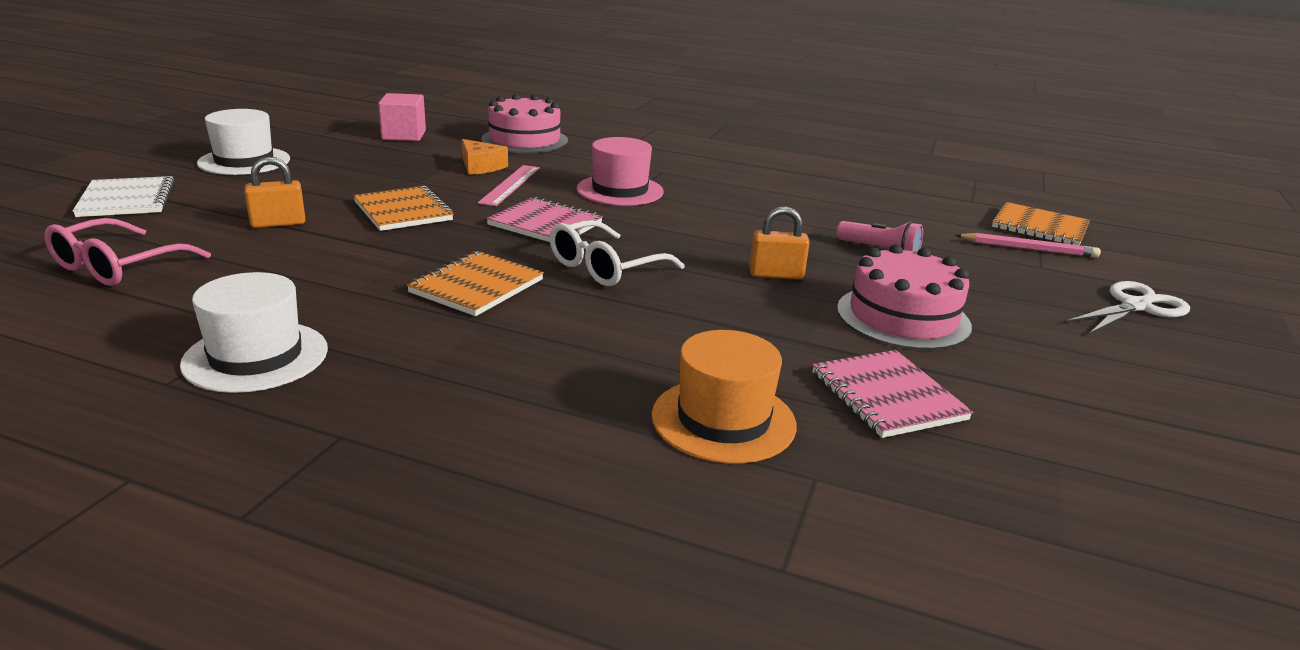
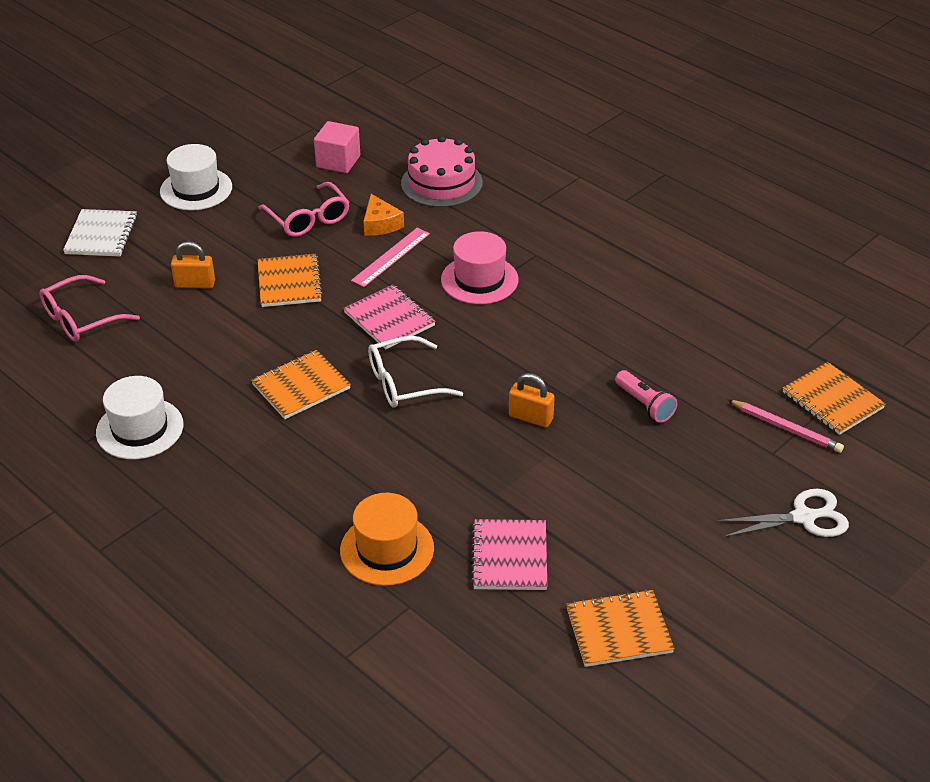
camera: 25 degrees right, 15 degrees up
pink cake [837,244,972,350] -> none
none -> pink glasses [258,182,349,237]
none -> orange notebook [566,589,675,667]

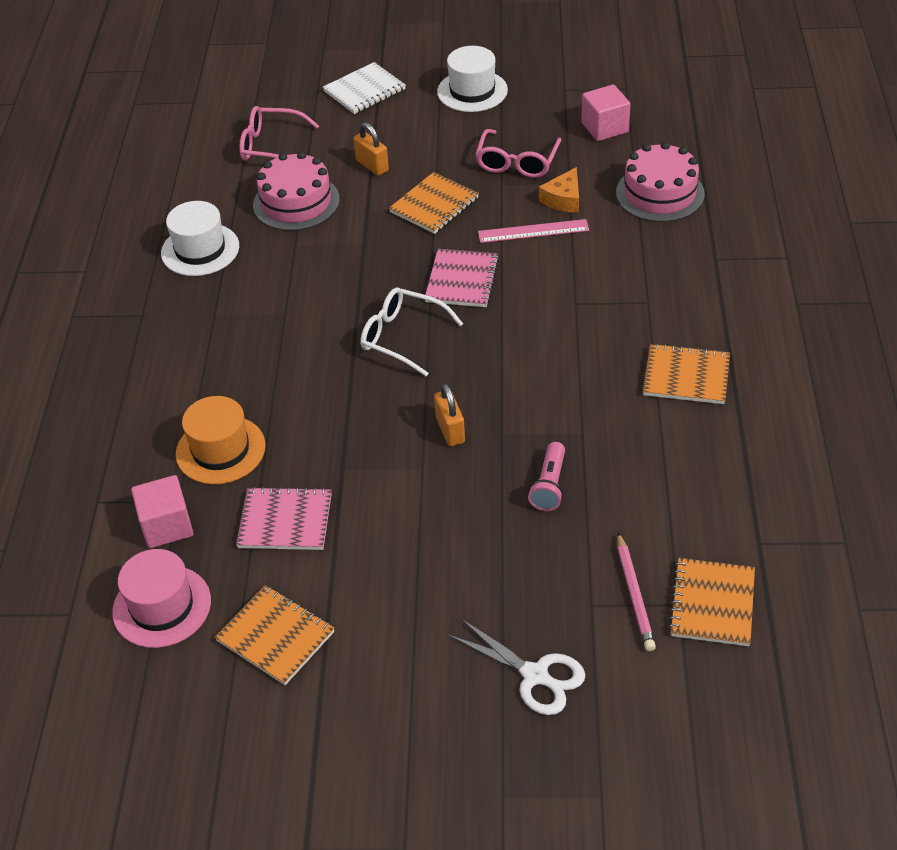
camera: 50 degrees right, 5 degrees up
orange notebook [251,350,351,419] -> orange notebook moved to [643,343,730,404]
pink hat [441,231,518,304] -> pink hat moved to [112,549,211,648]
pink notebook [471,519,547,590] -> pink notebook turned 45 degrees clockwise [236,486,332,550]
none -> pink cube [131,475,194,548]
none -> pink cake [253,152,340,231]

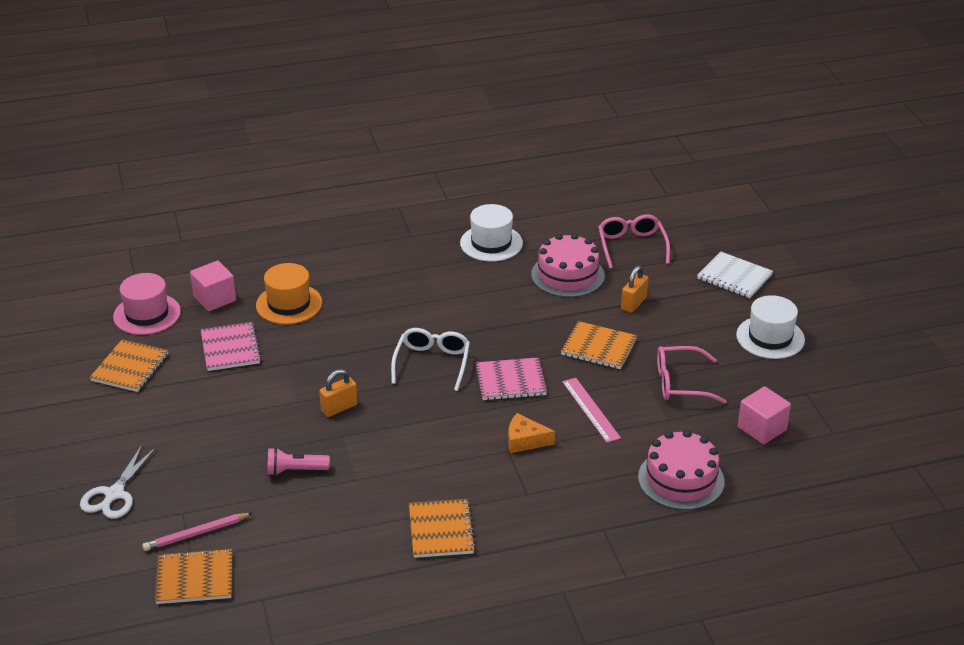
camera: 70 degrees right, 10 degrees down
orange cheese [539,167,579,212] -> orange cheese moved to [508,413,555,453]

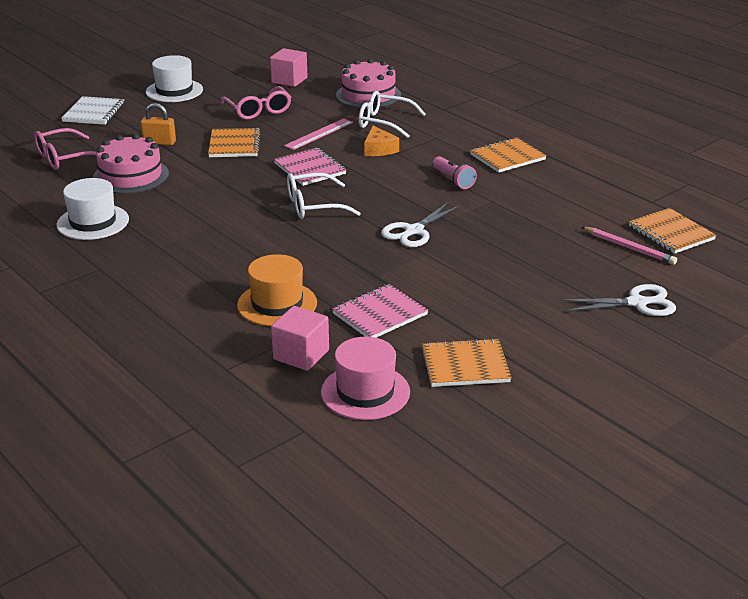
camera: 115 degrees left, 5 degrees down
pink flashlight [267,447,330,476] -> pink flashlight moved to [433,156,477,189]
orange padlock [319,369,358,417] -> white scissors [381,202,461,247]
none -> white glasses [359,91,426,138]

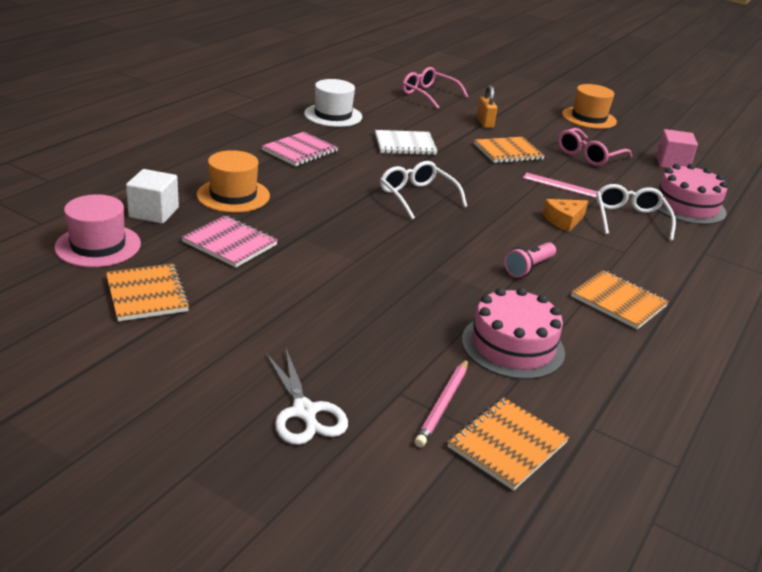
camera: 70 degrees right, 0 degrees up
white notebook [62,96,125,125] -> white notebook moved to [375,130,437,155]
pink cake [93,134,169,194] -> pink cake moved to [462,288,565,379]
white hat [146,55,203,102] -> orange hat [562,84,617,129]
pink cube [271,306,329,371] -> white cube [126,169,179,224]
pink notebook [274,148,346,186] -> pink notebook moved to [262,132,338,166]
white scissors [381,202,461,247] -> none

